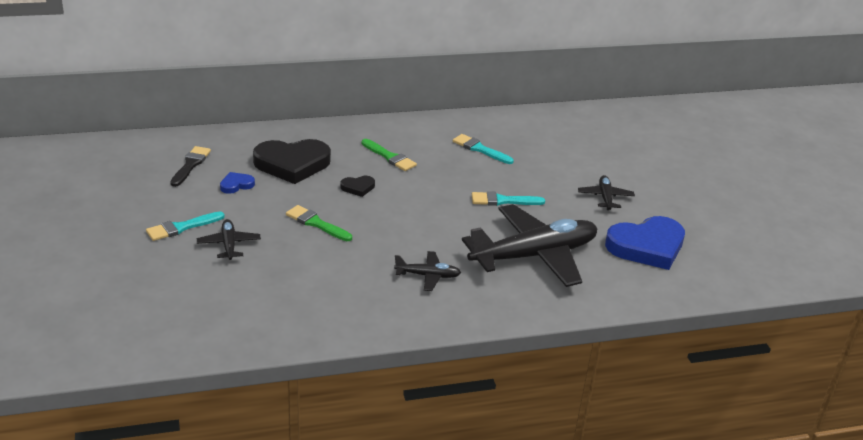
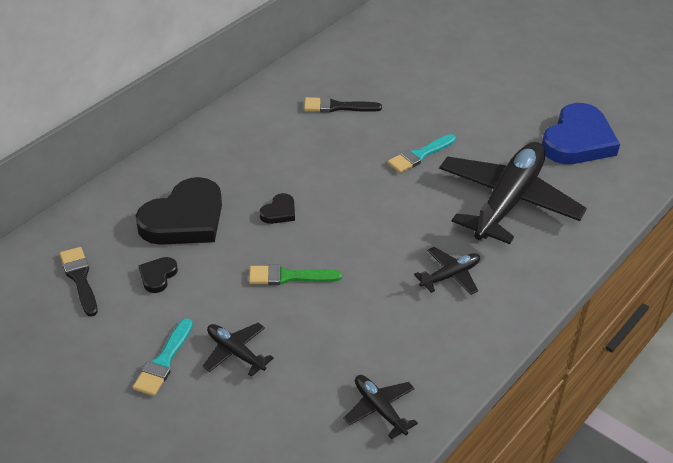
camera: 35 degrees left, 10 degrees up
blue heart [220,172,255,194] -> black heart [139,257,178,293]
green brush [362,139,417,171] -> none
turquoise brush [453,134,514,164] -> black brush [304,97,382,113]
black plane [578,175,635,210] -> black plane moved to [343,375,418,439]

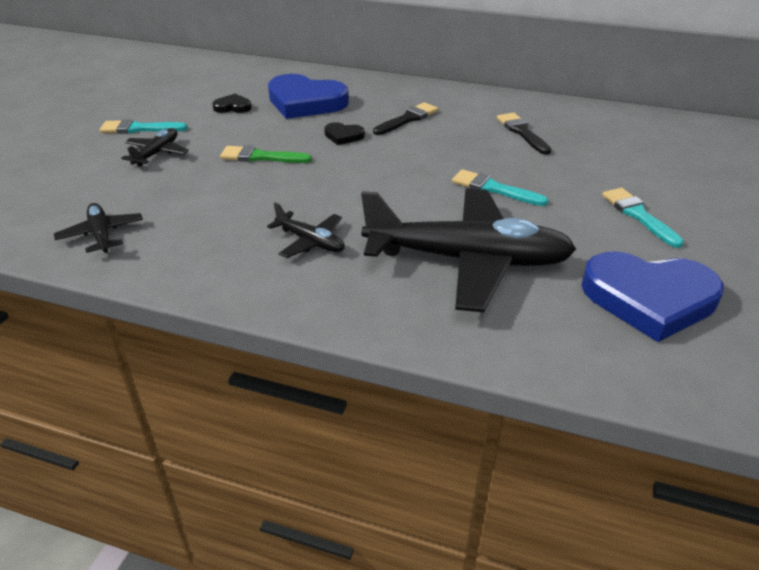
camera: 70 degrees right, 5 degrees down
black brush [60,247,98,317] -> black brush moved to [373,102,438,135]
black heart [136,177,222,245] -> blue heart [268,74,349,119]
green brush [249,264,342,285] -> green brush turned 60 degrees counterclockwise [220,145,312,163]
black plane [343,375,418,439] -> black plane turned 60 degrees counterclockwise [54,203,143,253]
none -> turquoise brush [602,188,684,248]

